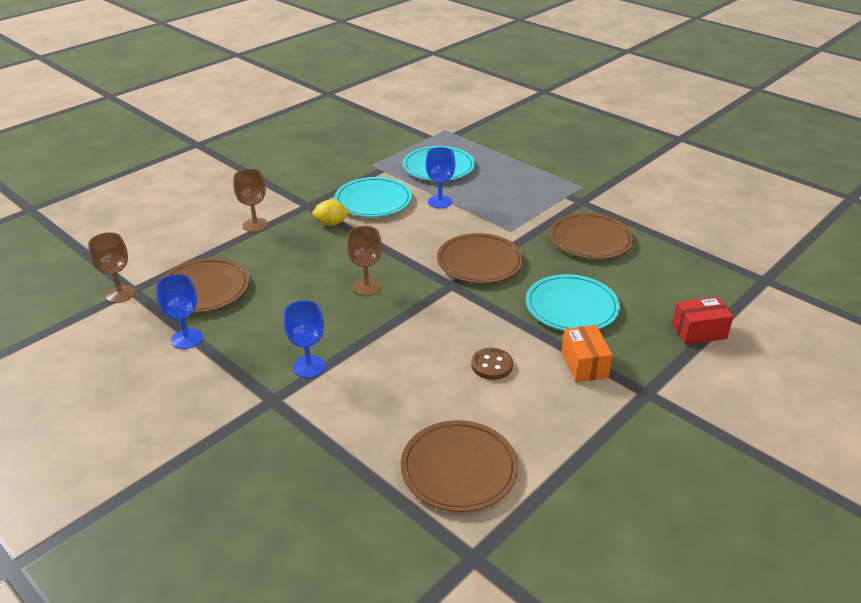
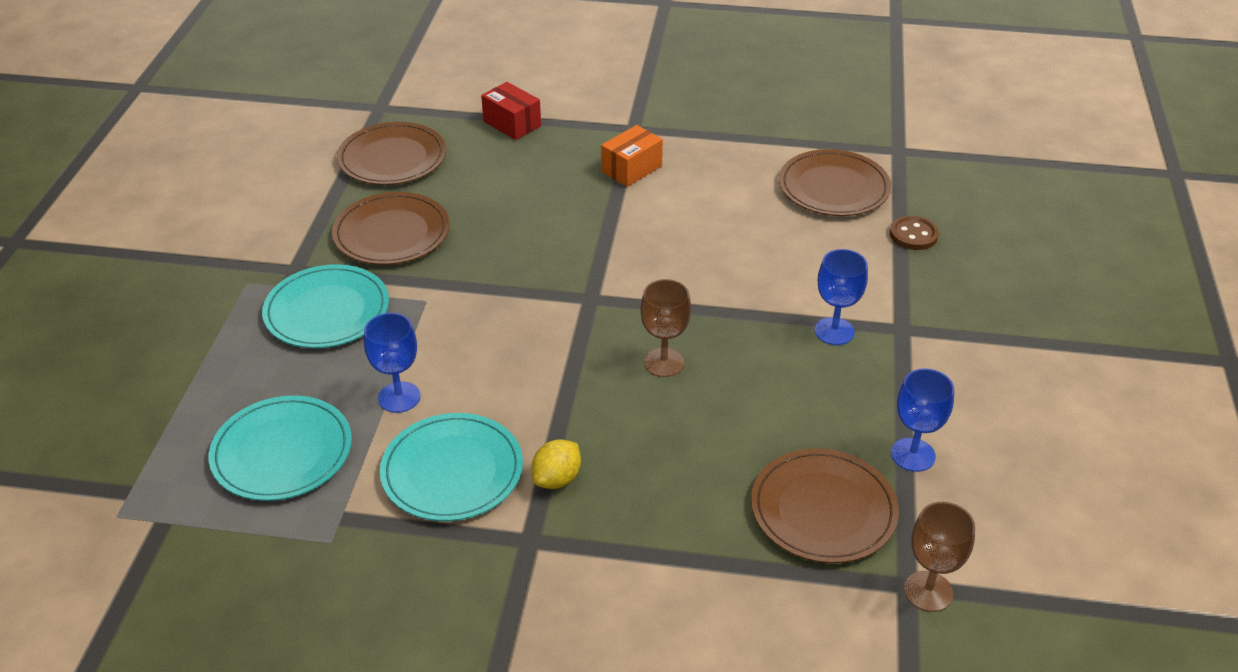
camera: 125 degrees left, 5 degrees up
brown goblet [233,169,268,232] -> none
yellow lemon [312,200,350,226] -> yellow lemon turned 75 degrees clockwise [531,439,581,489]
brown plate [437,233,524,283] -> brown plate moved to [337,122,446,185]
brown button [471,348,513,380] -> brown button moved to [890,215,939,250]
turquoise plate [526,274,620,331] -> turquoise plate moved to [262,264,389,348]

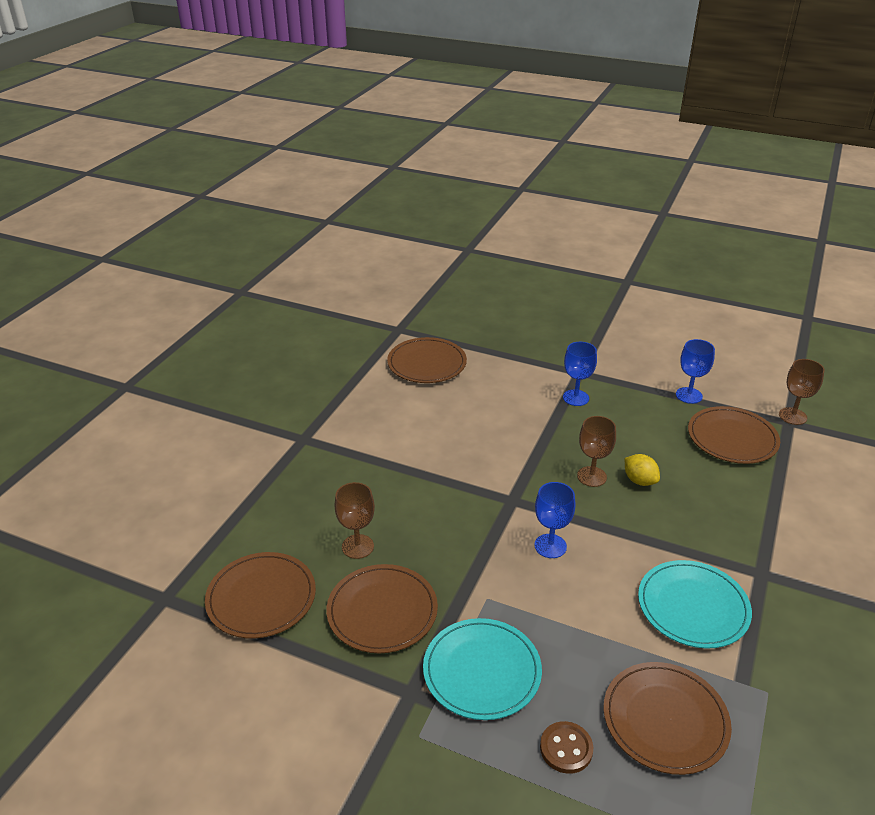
camera: 75 degrees left, 5 degrees down
turquoise plate [209,395,352,501] -> brown plate [603,662,732,775]
blue goblet [364,313,421,413] -> blue goblet moved to [535,482,576,558]
red box [481,82,541,140] -> none
yellow lemon [531,439,581,489] -> yellow lemon moved to [625,454,660,486]
orange box [601,125,663,187] -> none
brown button [890,215,939,250] -> brown button moved to [540,721,593,774]
none -> brown goblet [334,482,375,559]

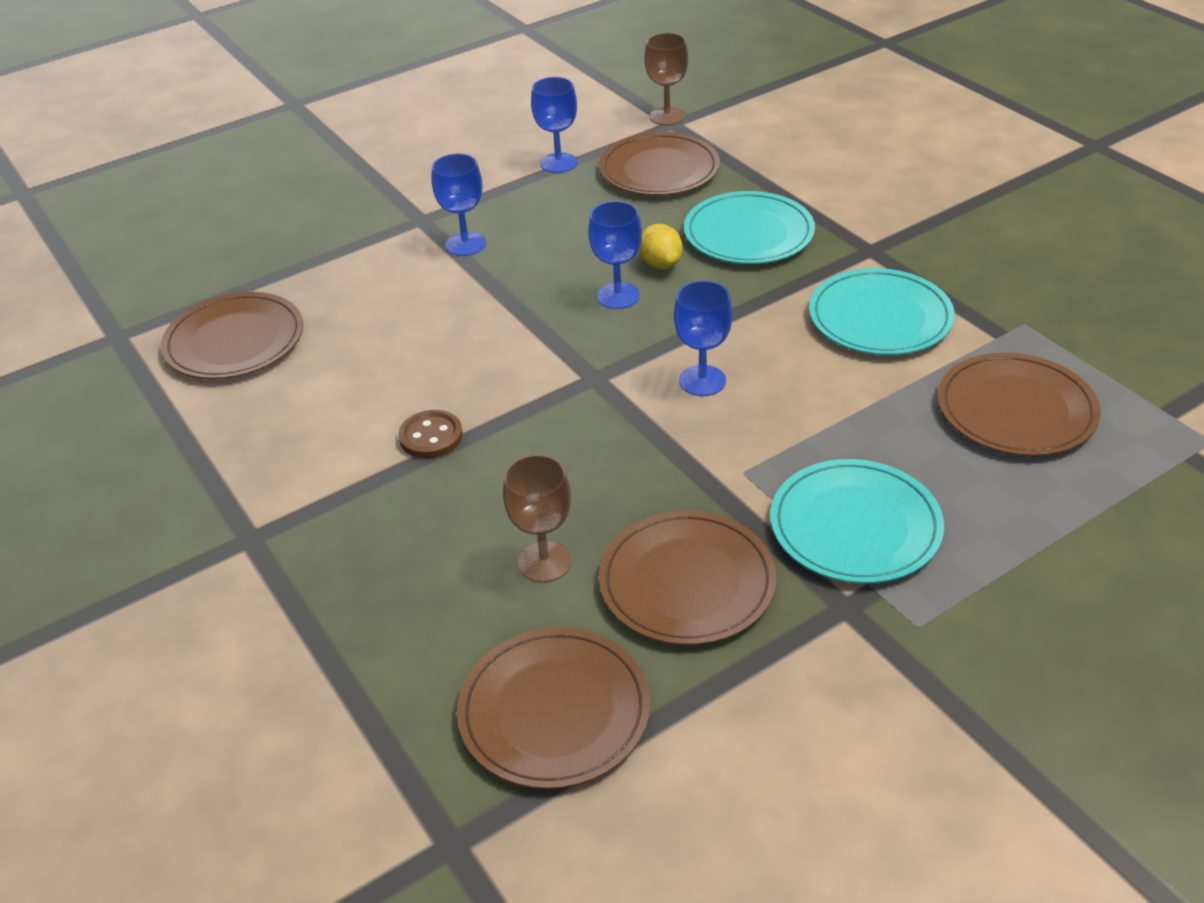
camera: 55 degrees left, 5 degrees up
brown button [540,721,593,774] -> brown button moved to [398,410,463,459]
brown goblet [577,416,616,487] -> blue goblet [588,201,642,309]
yellow lemon [625,454,660,486] -> yellow lemon turned 75 degrees clockwise [639,224,683,269]
none -> turquoise plate [684,191,815,264]

